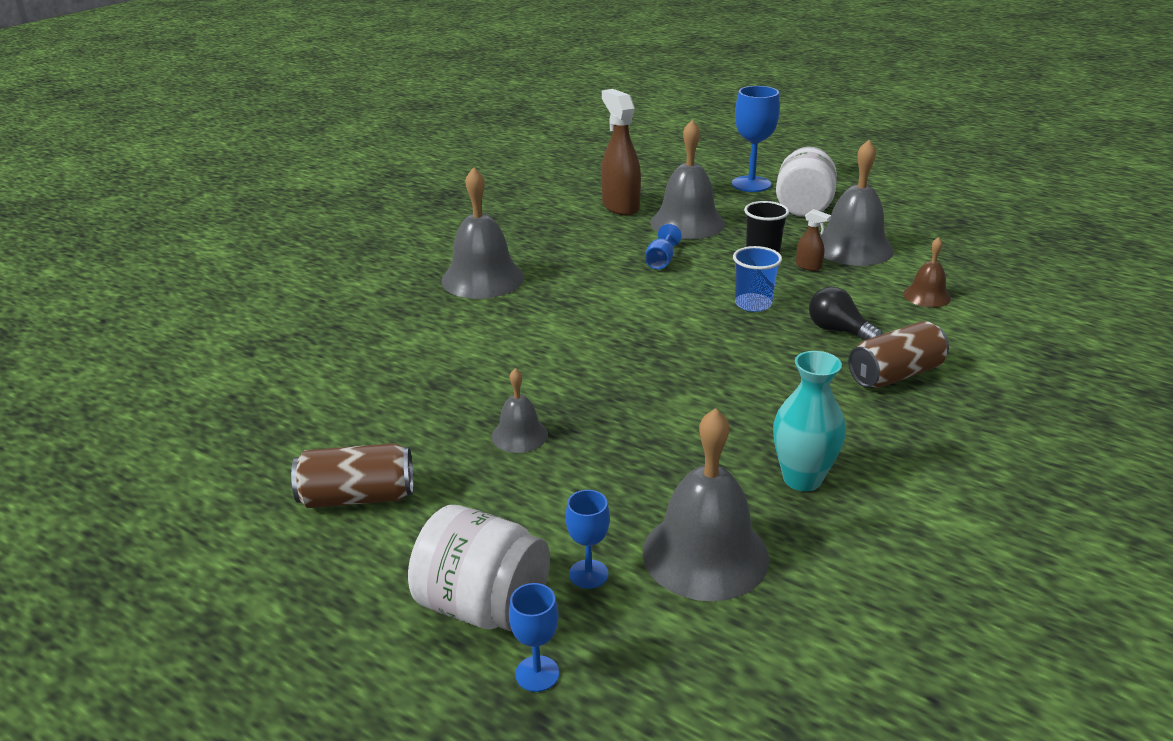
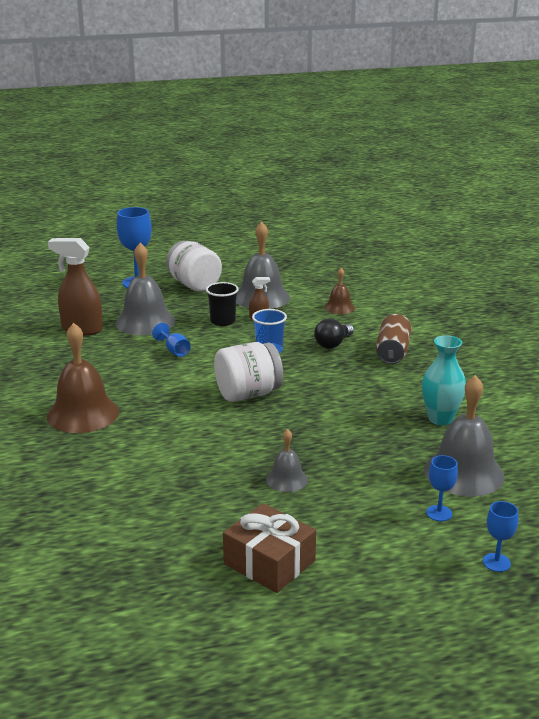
camera: 50 degrees left, 5 degrees down
brown can [291,443,413,508] -> brown gift [223,503,316,593]
white jar [408,505,550,631] -> white jar moved to [214,342,283,402]
grey bell [441,167,524,299] -> brown bell [47,323,119,433]
black light bulb [809,287,882,340] -> black light bulb turned 45 degrees counterclockwise [314,319,354,349]

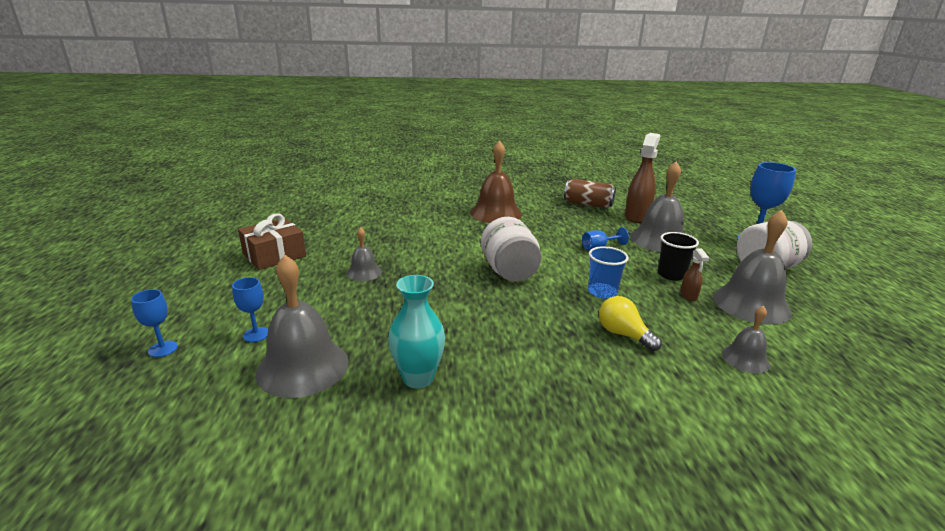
camera: 100 degrees right, 0 degrees up
black light bulb [314,319,354,349] -> yellow light bulb [599,296,662,351]
brown bell [324,268,355,314] -> grey bell [722,306,770,374]
brown can [376,314,412,364] -> brown can moved to [564,179,616,209]

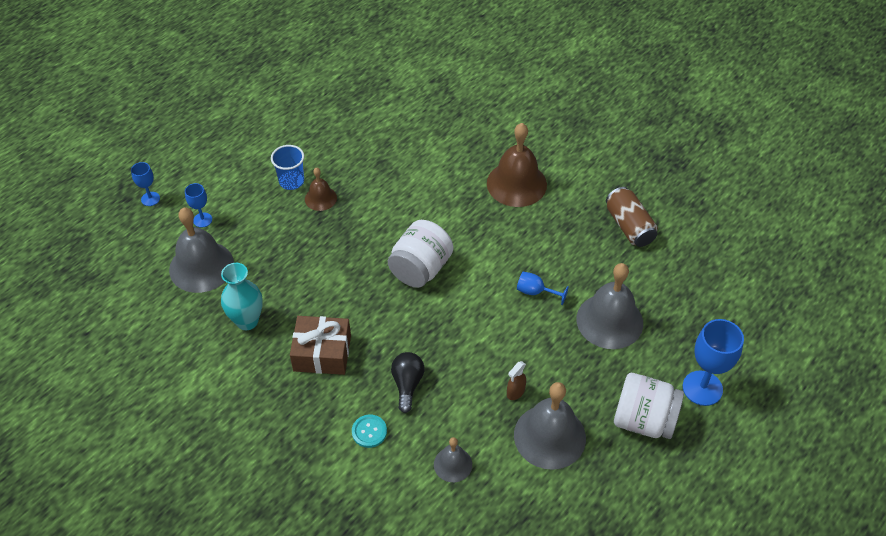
camera: 45 degrees right, 25 degrees up
brown gift [238,213,306,270] -> brown gift moved to [290,316,351,375]
grey bell [346,227,382,281] -> brown bell [305,167,337,211]
blue cup [588,246,629,299] -> blue cup moved to [271,145,304,190]
yellow light bulb [599,296,662,351] -> black light bulb [391,352,424,413]
brown spray bottle [625,133,660,223] -> none
black cup [658,232,699,281] -> none
none -> turquoise button [352,415,387,448]

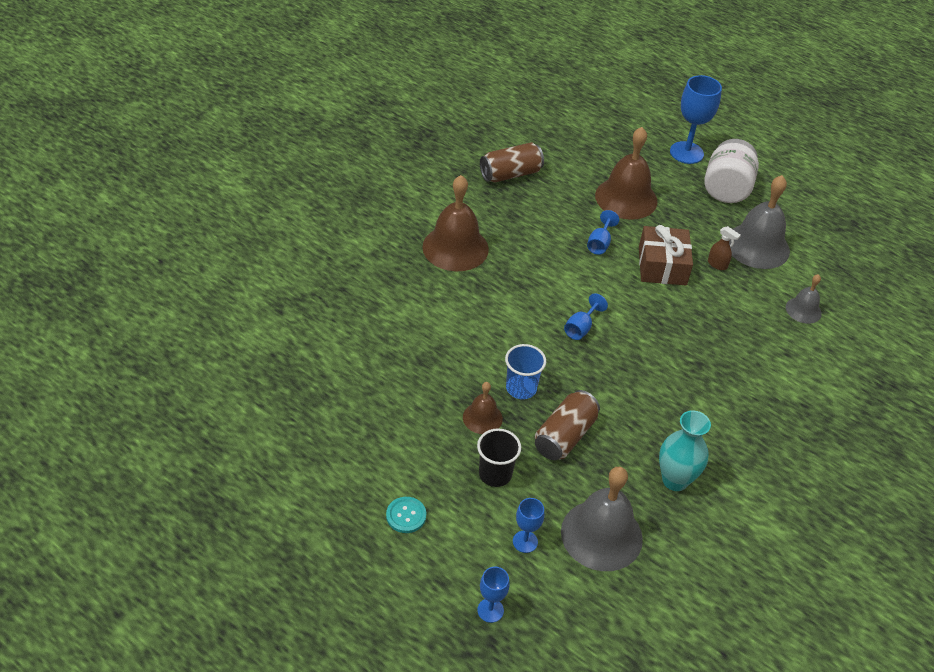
camera: 95 degrees left, 5 degrees down
blue cup [271,145,304,190] -> blue cup moved to [505,344,546,399]
brown gift [290,316,351,375] -> brown gift moved to [639,225,693,285]
turquoise button [352,415,387,448] -> turquoise button moved to [386,497,426,533]
white jar [388,220,453,288] -> blue goblet [564,293,608,340]
black light bulb [391,352,424,413] -> none
grey bell [577,263,643,349] -> brown bell [595,127,657,220]
none -> black cup [477,428,521,487]
none -> brown can [535,390,600,460]

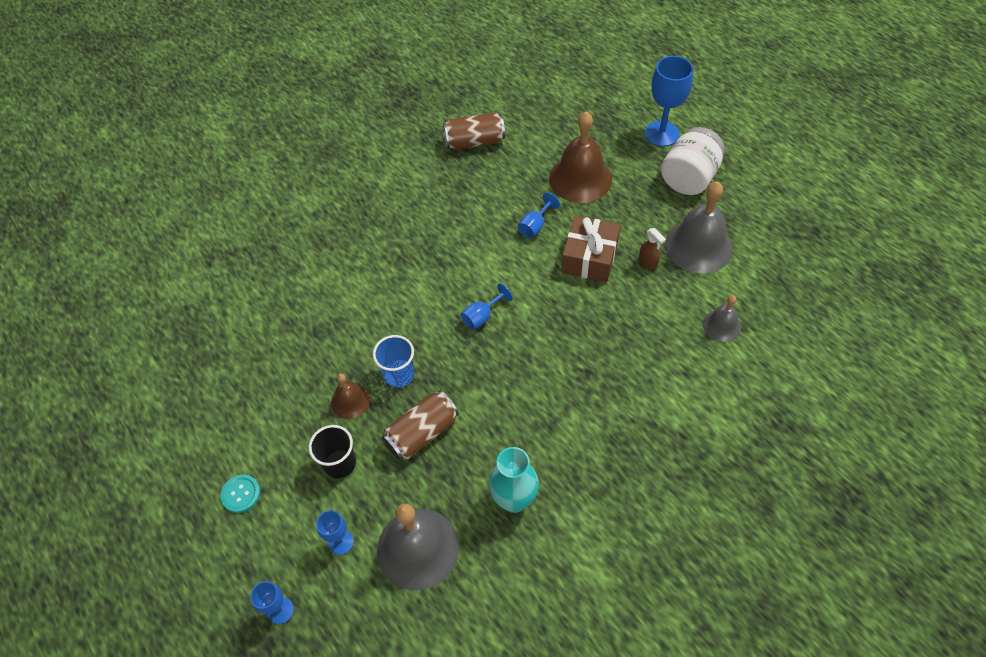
camera: 20 degrees right, 10 degrees up
brown bell [422,175,489,271] -> none

